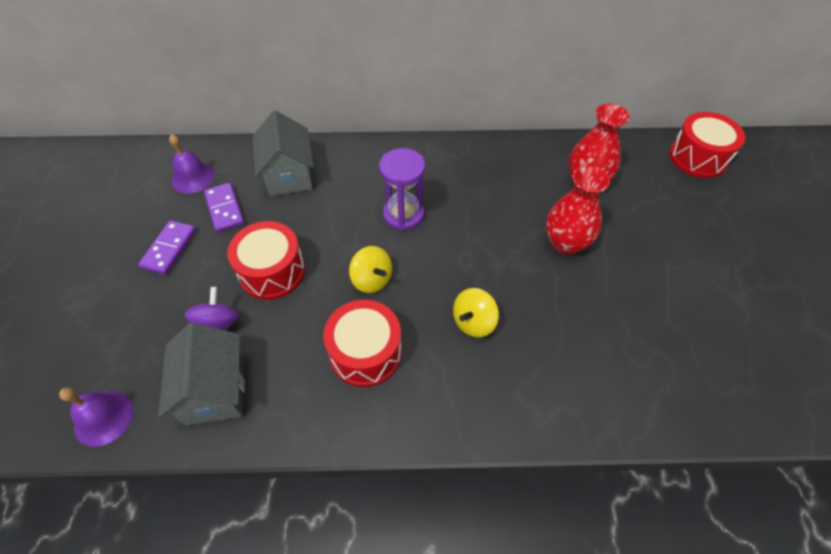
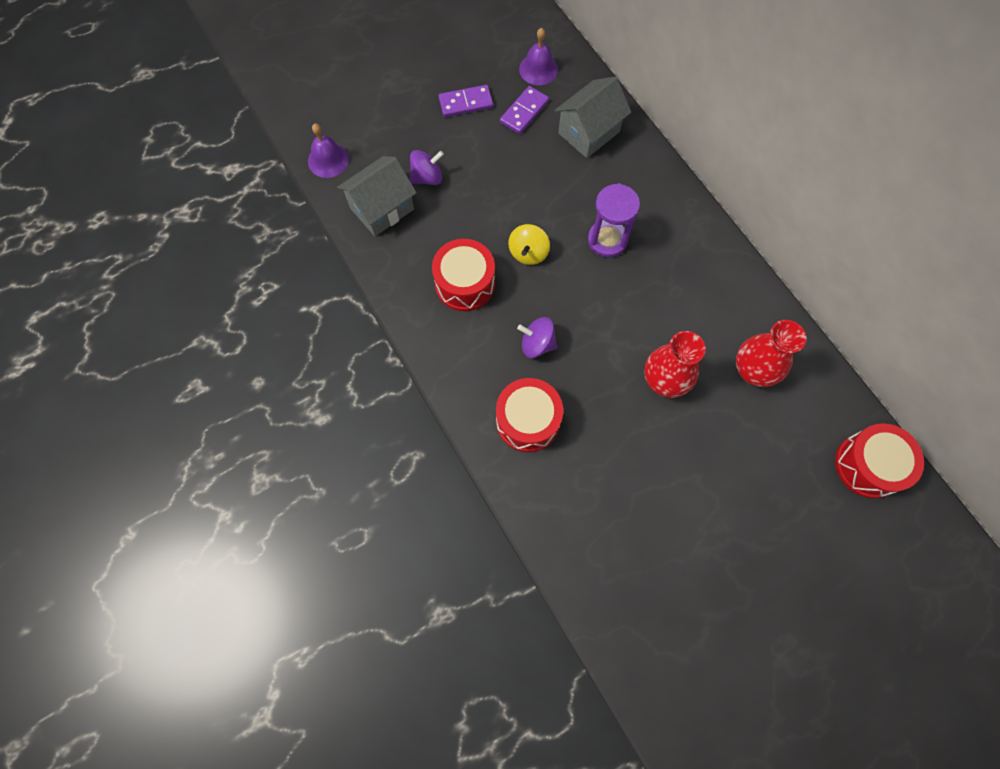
camera: 60 degrees right, 15 degrees up
red drum [227,221,305,300] -> red drum moved to [496,378,563,452]
yellow spinning top [453,288,499,338] -> purple spinning top [517,317,557,358]

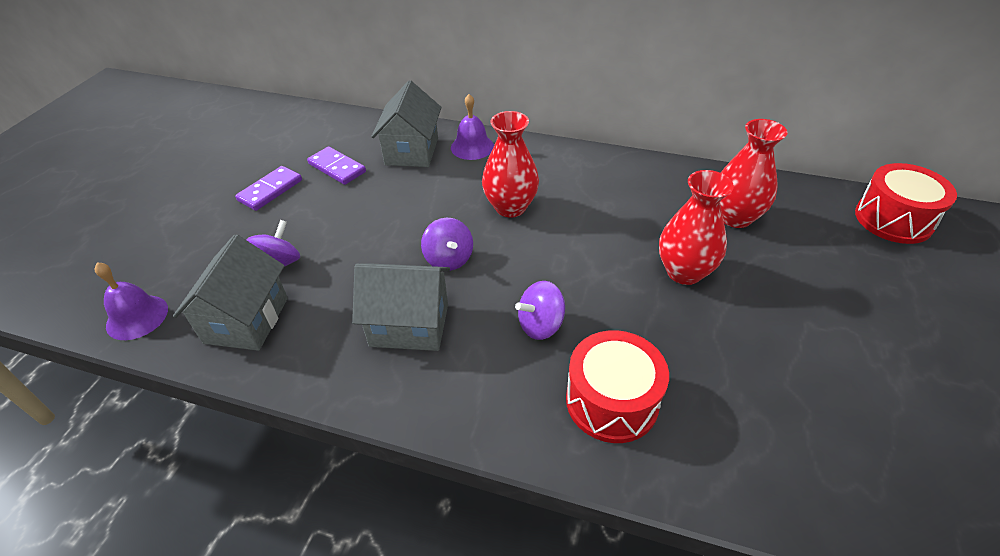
camera: 40 degrees left, 25 degrees down
red drum [432,239,495,311] -> grey house [352,264,450,351]
purple domino [500,86,549,134] -> purple domino turned 45 degrees counterclockwise [307,146,366,185]
yellow spinning top [508,224,550,265] -> purple spinning top [421,218,473,271]
purple bell [519,28,558,85] -> purple bell moved to [451,94,494,160]
purple hourglass [588,183,640,257] -> red vase [482,111,539,218]

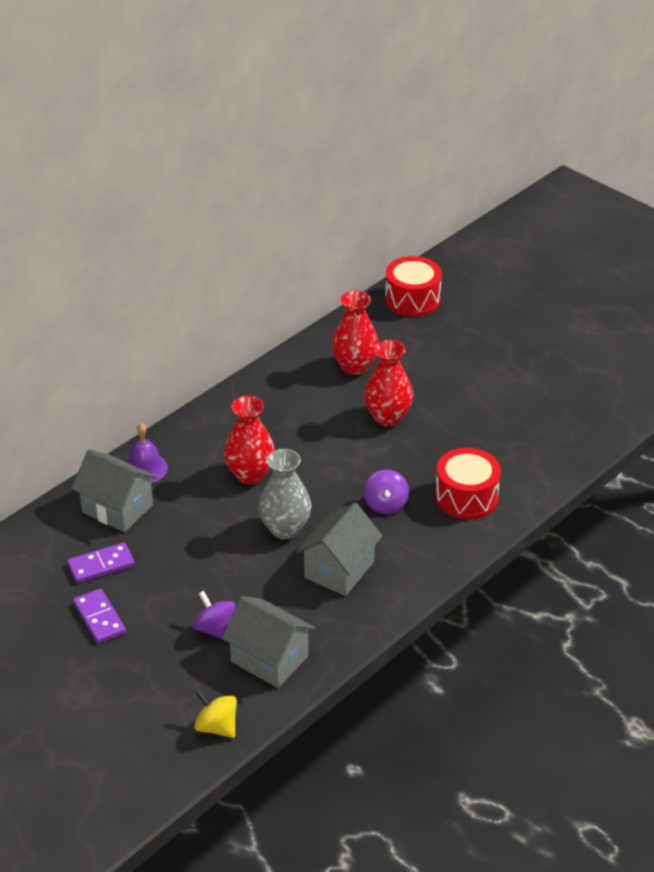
camera: 65 degrees left, 5 degrees down
purple bell [94,262,168,340] -> yellow spinning top [195,689,237,738]
purple spinning top [421,218,473,271] -> grey vase [258,449,311,539]

